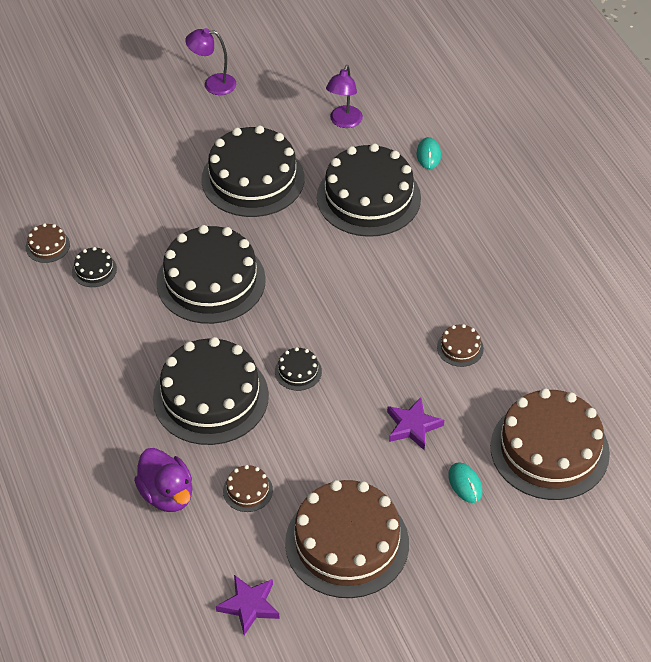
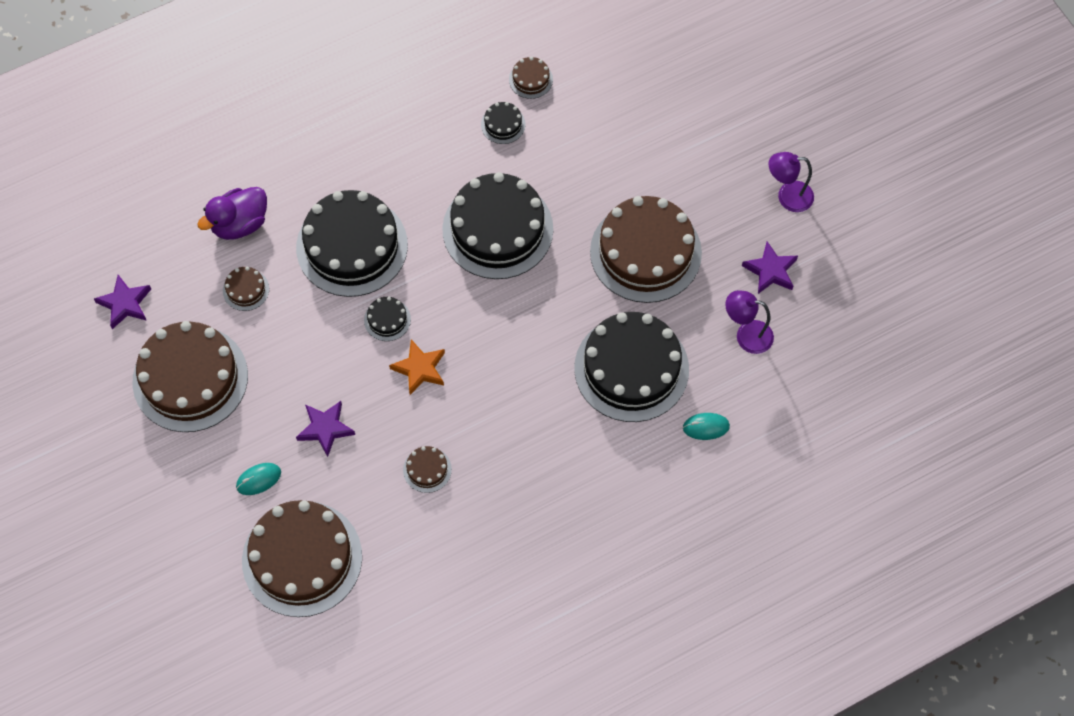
camera: 85 degrees right, 15 degrees up
purple lamp [185,28,236,95] -> purple lamp turned 90 degrees counterclockwise [769,152,814,212]
black cake [201,125,304,217] -> brown cake [590,196,702,303]
none -> orange star [389,339,445,395]
none -> purple star [742,241,798,294]

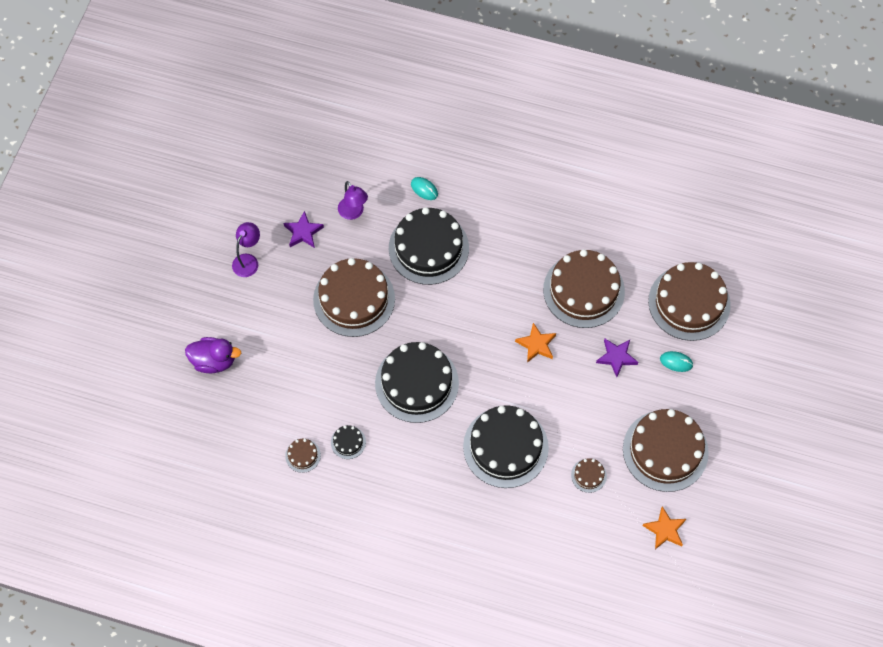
camera: 135 degrees left, 0 degrees up
purple star [94,275,151,329] -> orange star [643,506,686,549]
purple duck [197,187,267,240] -> purple duck moved to [185,337,241,373]
black cake [364,297,411,341] -> none
brown cake [403,446,452,493] -> brown cake [543,249,625,328], size x2.42
purple lamp [769,152,814,212] -> purple lamp turned 105 degrees counterclockwise [232,222,260,277]

